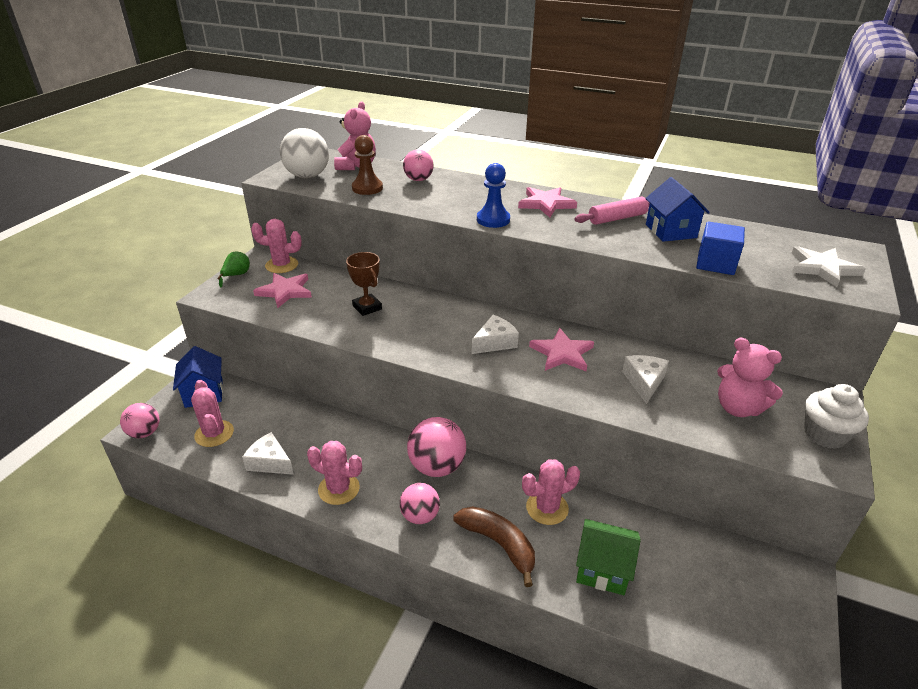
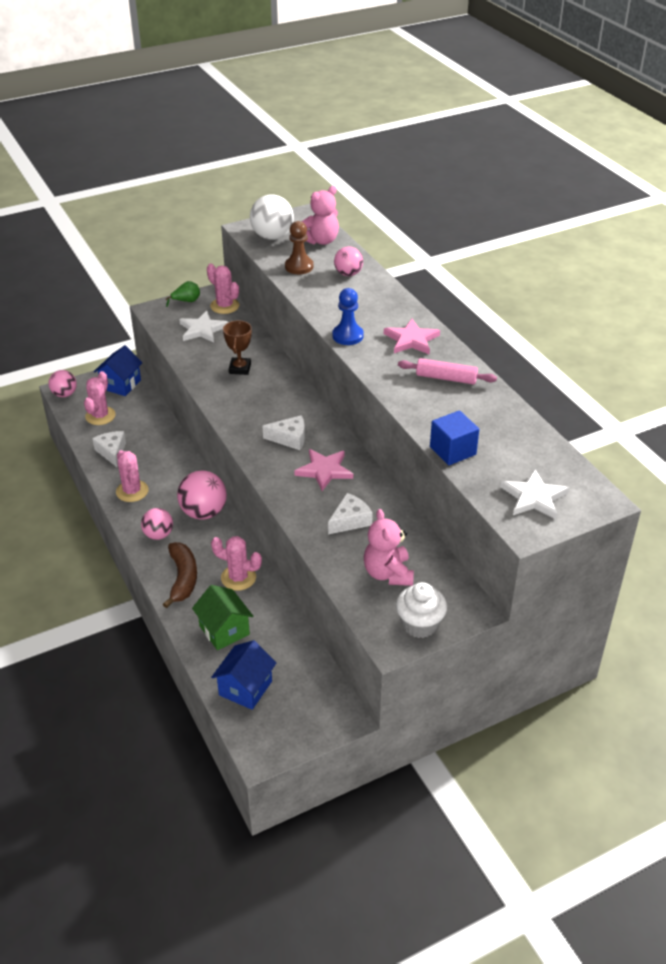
camera: 40 degrees right, 5 degrees up
pink star [253,273,312,308] -> white star [179,311,228,343]
blue house [645,177,710,242] -> blue house moved to [211,640,276,710]

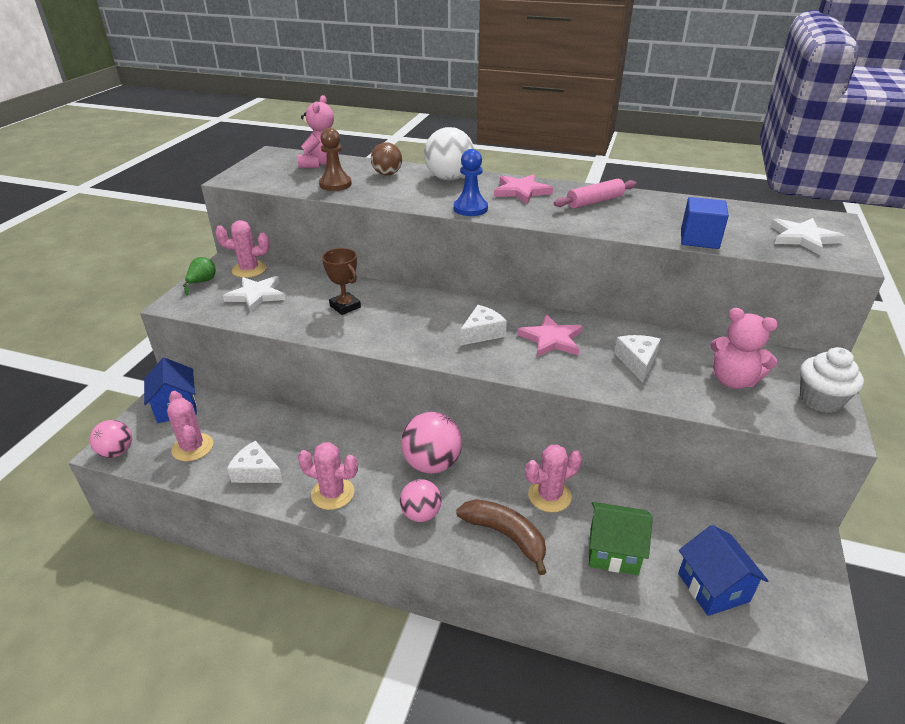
camera: 45 degrees left, 5 degrees down
white ball [250,194,294,240] -> white ball moved to [424,127,474,181]
pink ball [334,246,363,276] -> brown ball [371,142,402,175]

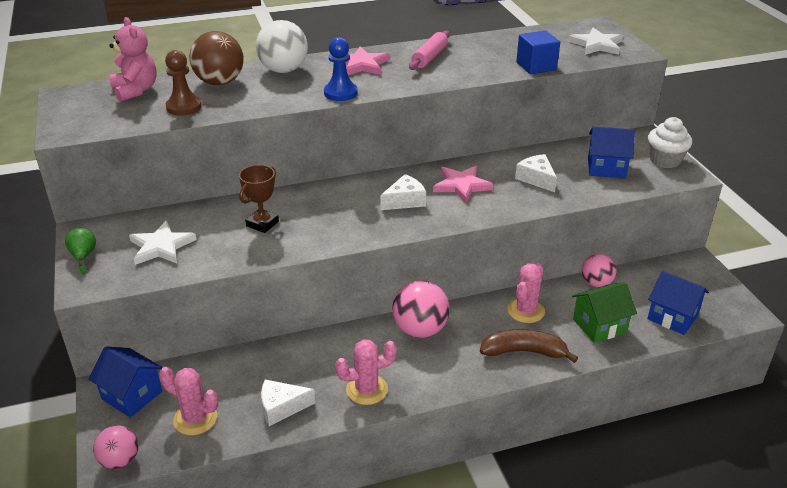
camera: 35 degrees left, 0 degrees up
pink cactus [215,220,270,278] -> none
brown trophy [322,248,361,315] -> brown trophy turned 75 degrees counterclockwise [239,165,279,233]
brown ball [371,142,402,175] -> brown ball [189,31,244,85], size x1.57
pink ball [400,479,442,522] -> pink ball moved to [582,254,616,287]
white cheese [460,305,507,346] -> white cheese turned 45 degrees clockwise [381,174,426,210]
pink teddy bear [710,308,778,389] -> blue house [588,127,635,178]

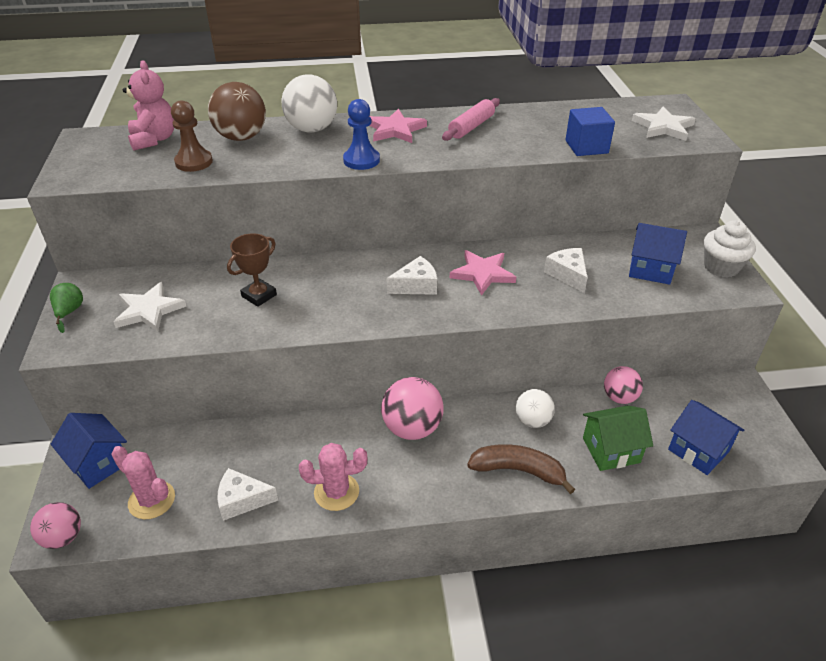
camera: 10 degrees right, 5 degrees up
pink cactus [507,263,545,323] -> white ball [516,389,555,428]

